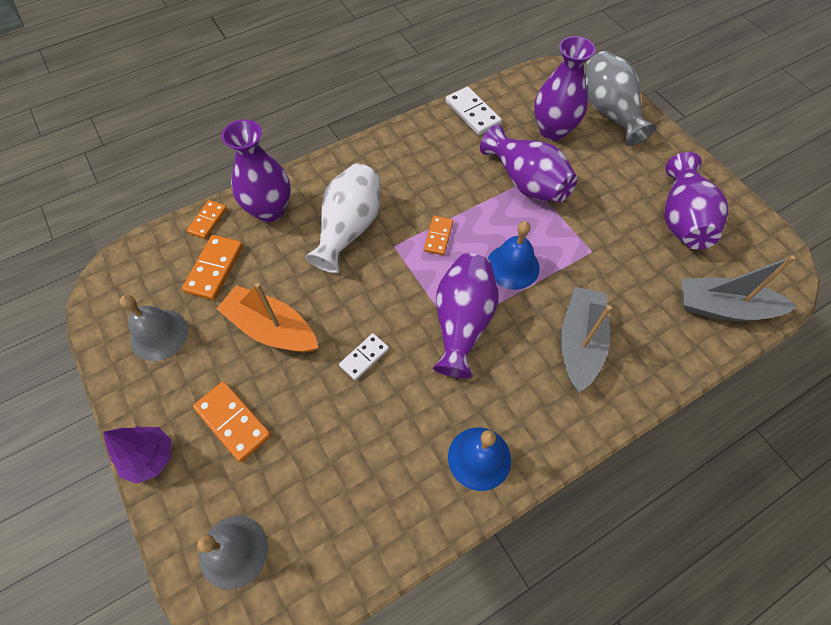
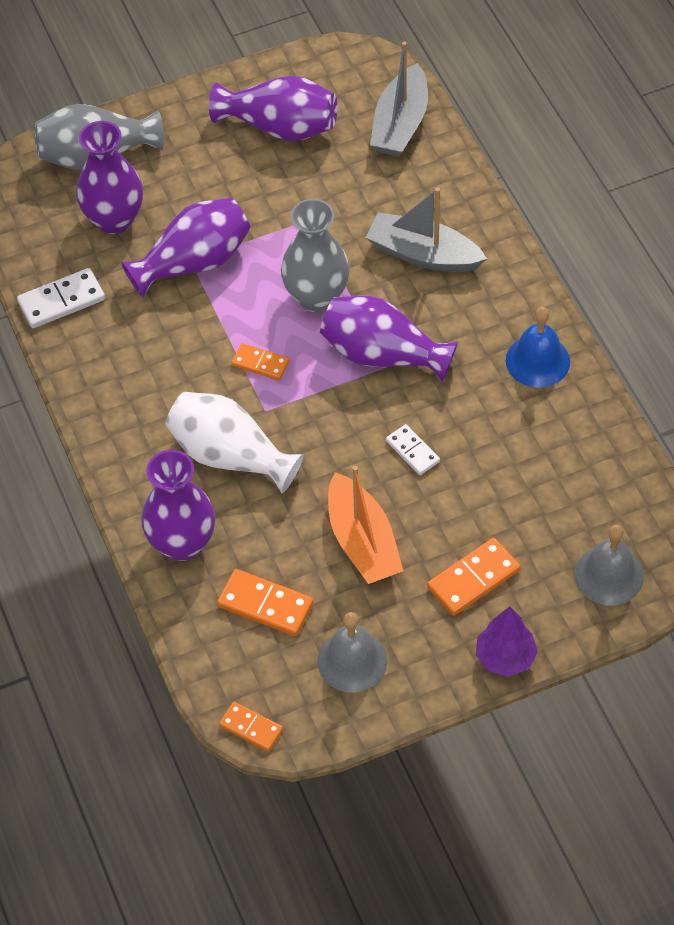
camera: 80 degrees left, 5 degrees down
orange domino [187,200,227,239] -> orange domino moved to [219,702,283,751]
orange boat [216,283,318,352] -> orange boat turned 60 degrees counterclockwise [328,466,403,584]
blue bell [488,221,540,290] -> grey vase [281,199,350,312]

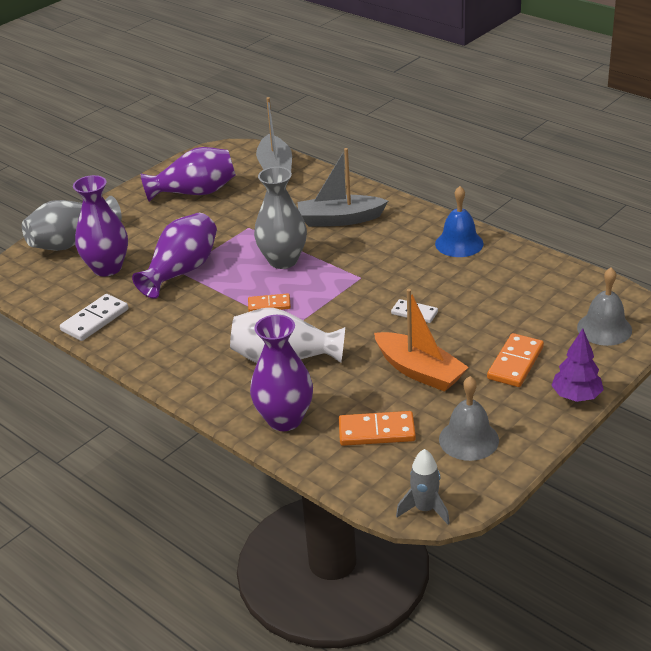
camera: 25 degrees left, 20 degrees down
orange domino [219,702,283,751] -> grey rocket [396,449,450,524]
purple vase [320,296,458,382] -> none

